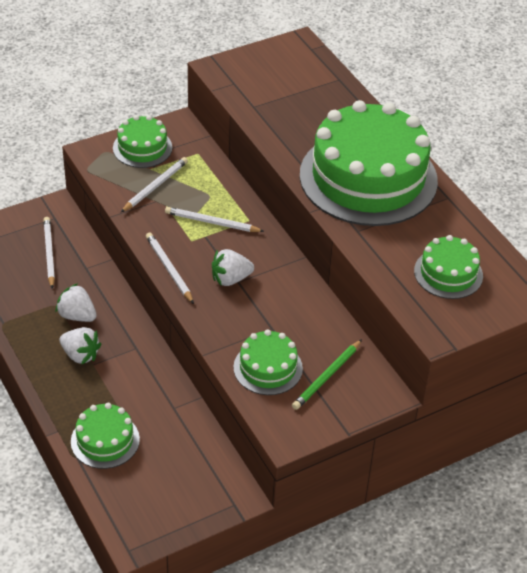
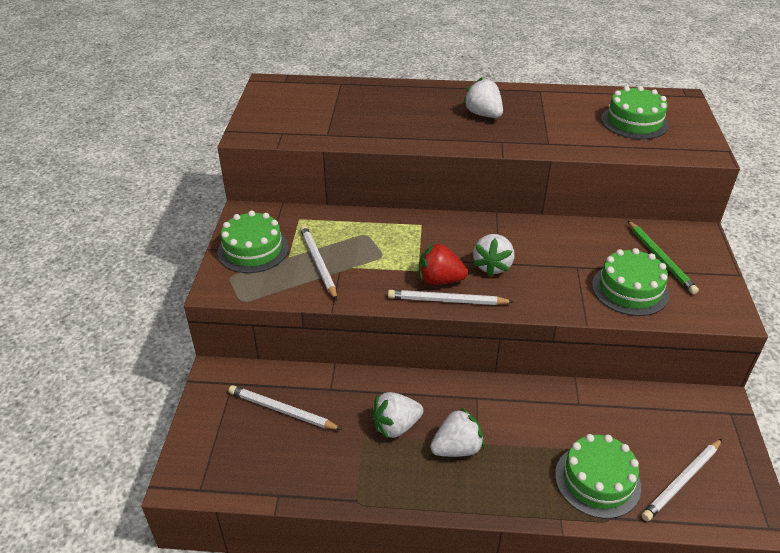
camera: 55 degrees left, 5 degrees down
white pencil [165,207,265,232] -> white pencil moved to [641,439,722,521]
green cake [300,100,438,226] -> white strawberry [463,77,503,118]
none -> red strawberry [419,243,468,285]

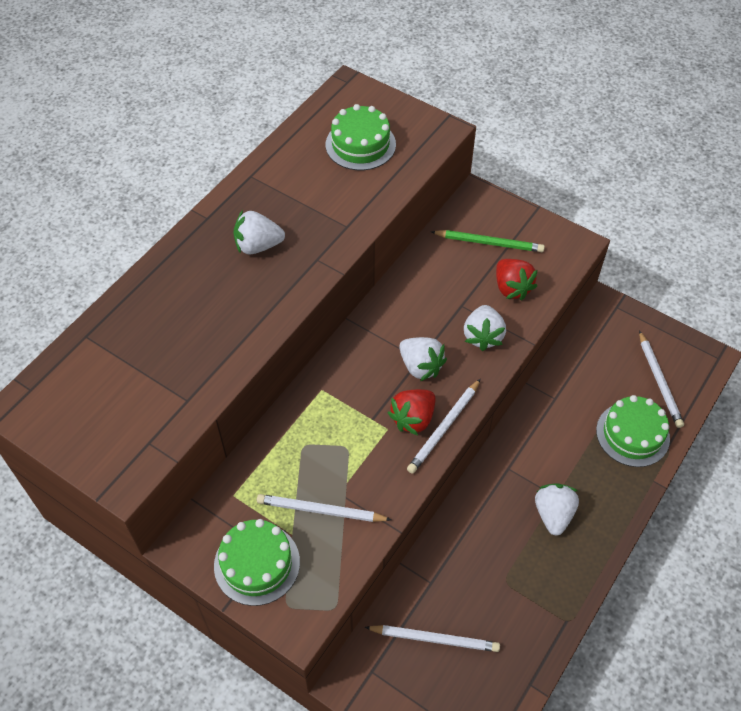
camera: 60 degrees left, 15 degrees up
white pencil [229,385,342,430] -> white pencil turned 135 degrees counterclockwise [365,625,500,652]
white strawberry [371,392,423,439] -> white strawberry moved to [464,305,506,351]
green cake [592,248,669,316] -> red strawberry [496,259,537,301]

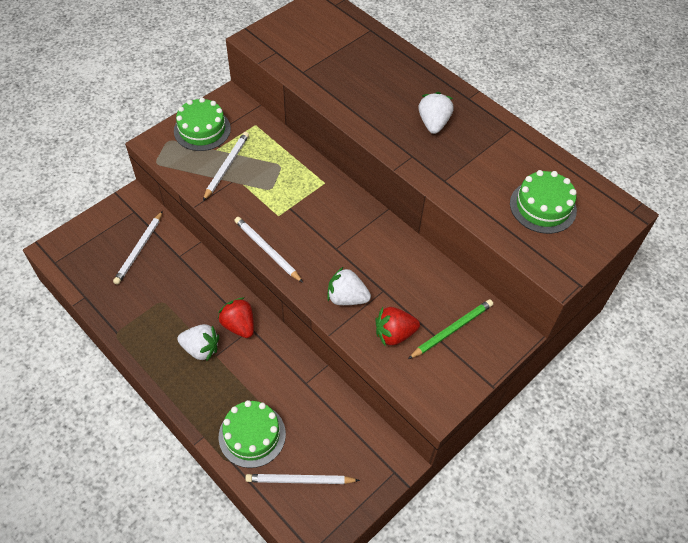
camera: 100 degrees right, 0 degrees up
red strawberry [388,389,436,435] -> red strawberry moved to [218,297,254,338]
white strawberry [399,337,447,381] -> none
green pencil [431,230,545,252] -> green pencil turned 150 degrees counterclockwise [408,299,493,359]

